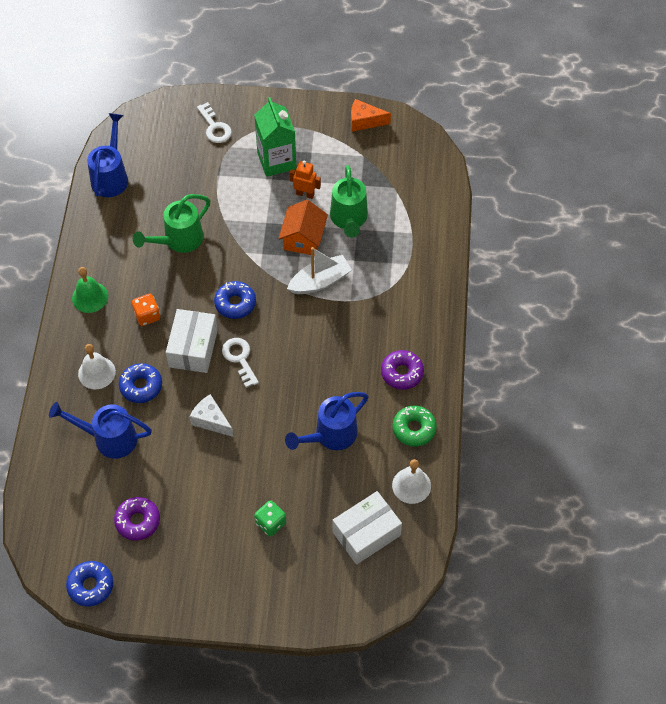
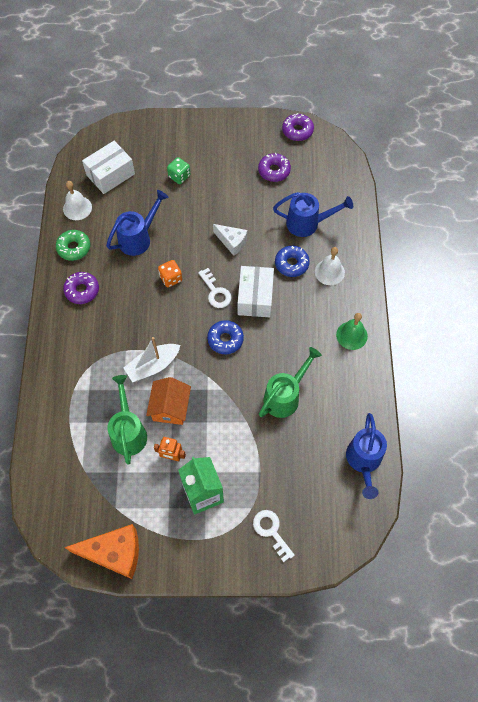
camera: 175 degrees right, 5 degrees up
blue donut [66,561,113,606] -> purple donut [282,113,314,141]
orange dice [132,294,160,326] -> orange dice moved to [158,260,182,287]
orange cheese [351,99,391,132] -> orange cheese [65,524,139,579], size x1.63

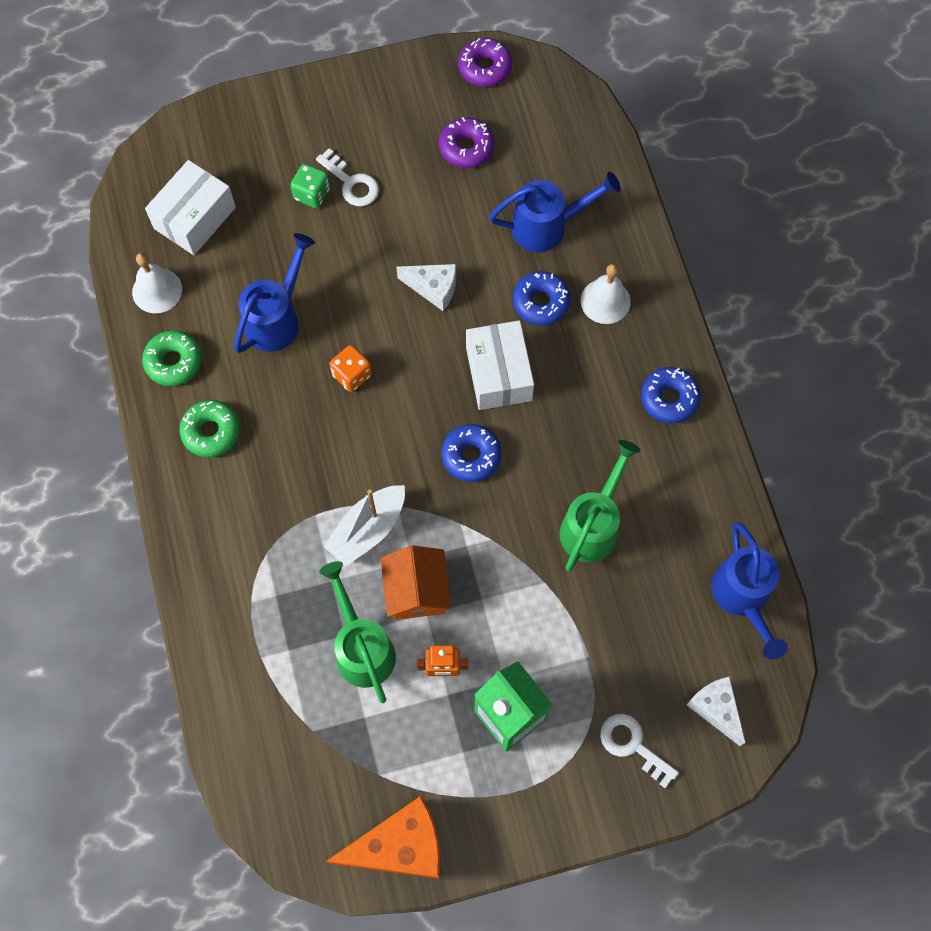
camera: 15 degrees left, 5 degrees up
purple donut [63,272,99,304] -> green donut [179,400,240,457]
white key [198,268,232,308] -> white key moved to [316,148,379,206]
green bell [336,313,368,350] -> blue donut [641,367,701,424]
none -> white cheese [686,676,745,746]

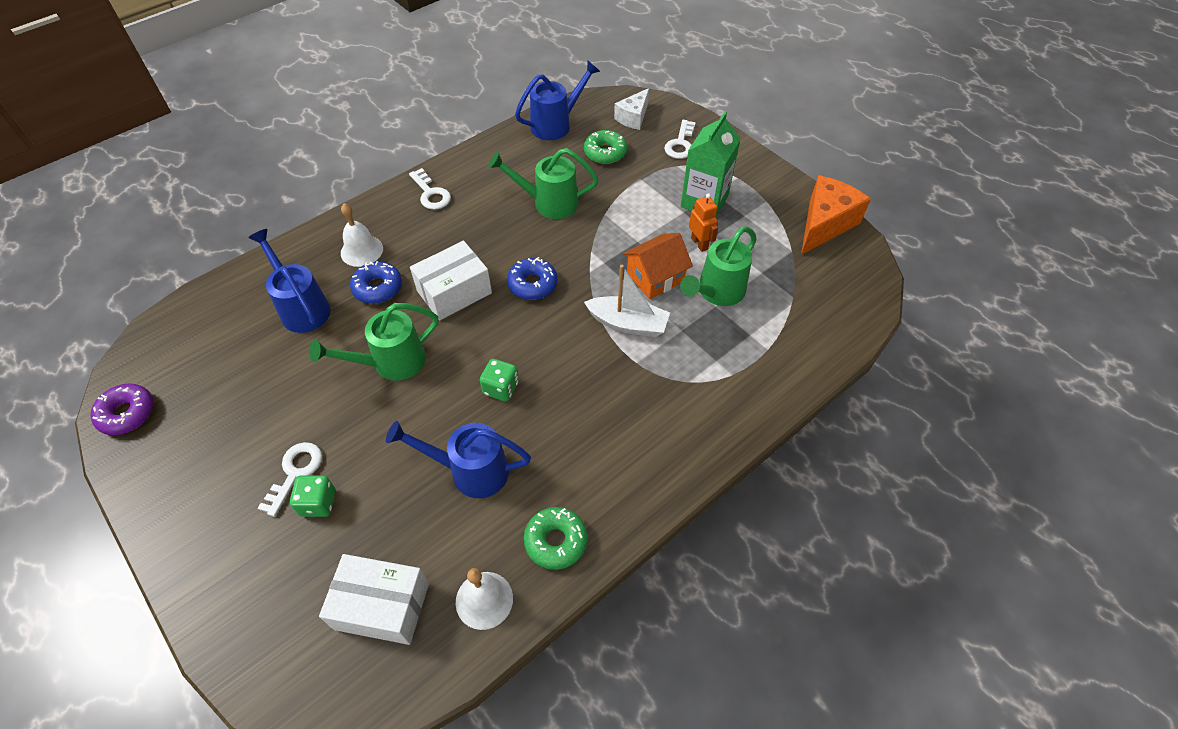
camera: 115 degrees left, 15 degrees down
green donut [179,400,240,457] -> green donut moved to [584,130,627,164]
orange cheese [325,796,441,879] -> orange cheese turned 75 degrees clockwise [801,175,871,255]
orange dice [329,345,372,392] -> green dice [480,359,519,401]
white cheese [396,264,456,311] -> green watering can [309,303,439,381]
purple donut [439,117,494,168] -> none
blue donut [641,367,701,424] -> white key [409,168,451,210]

